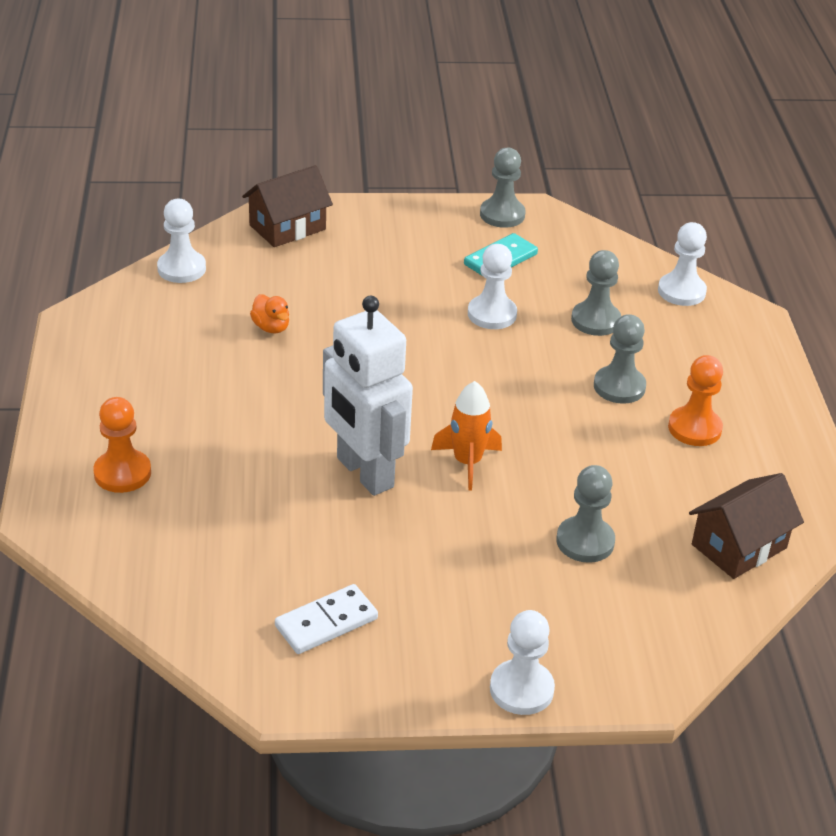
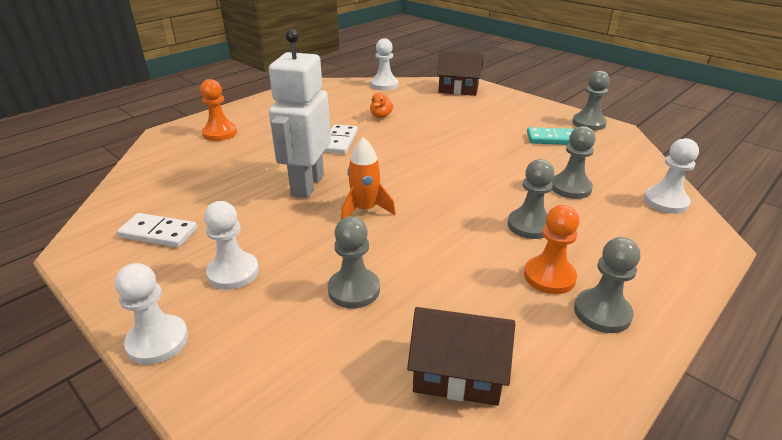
camera: 50 degrees right, 5 degrees down
white pawn [468,244,517,329] -> white pawn moved to [204,201,259,290]
none -> white domino [324,124,358,154]
none -> grey pawn [574,237,640,333]

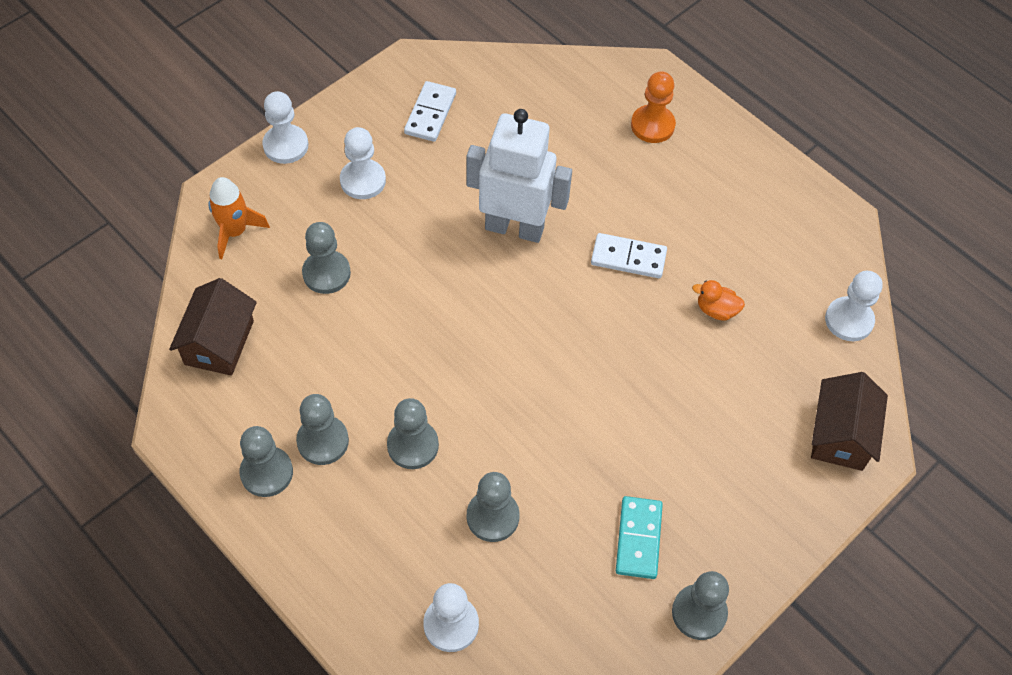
camera: 90 degrees right, 25 degrees up
orange rocket [341,137,396,219] -> orange rocket moved to [208,177,270,259]
orange pawn [524,205,580,294] -> grey pawn [296,394,349,465]

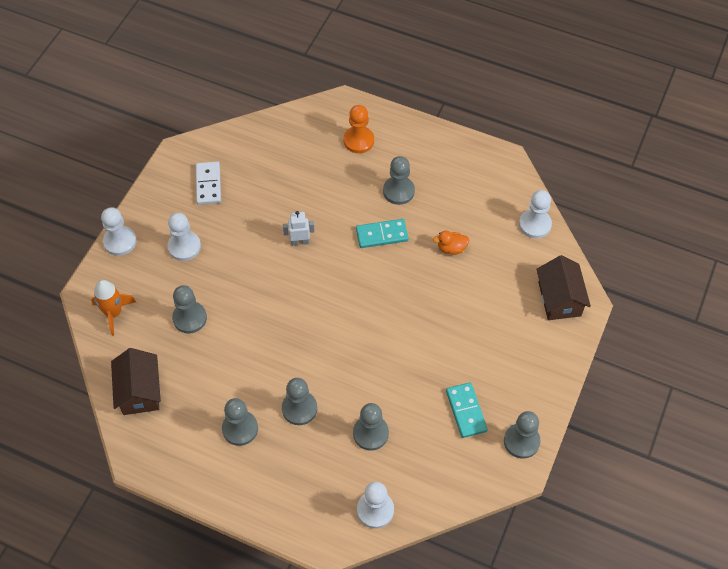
camera: 20 degrees left, 0 degrees up
grey pawn [239,426,293,497] -> grey pawn moved to [383,156,415,205]
white robot [467,109,572,243] -> white robot [283,211,315,246], size x0.44
white domino [591,233,667,278] -> turquoise domino [356,219,409,248]

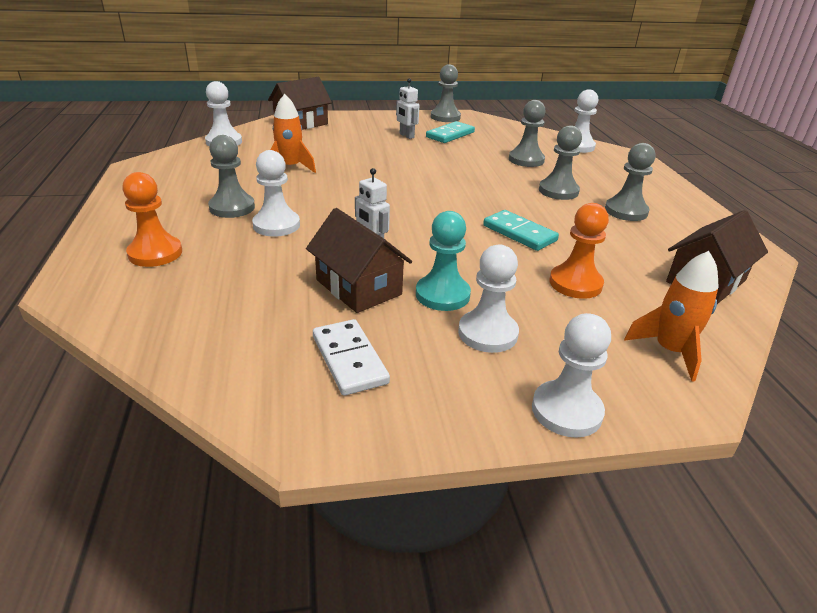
camera: 125 degrees left, 25 degrees down
grey pawn [172,285,207,334] -> orange pawn [549,203,609,299]
white domino [196,161,221,205] -> white domino turned 75 degrees counterclockwise [313,319,390,396]
turquoise domino [356,219,409,248] -> turquoise domino moved to [483,210,559,251]
orange duck [433,231,470,255] -> orange rocket [270,94,316,173]
none -> white pawn [252,150,300,237]
none -> brown house [306,208,412,313]
none -> white robot [396,78,419,139]
none -> turquoise pawn [416,211,471,311]

